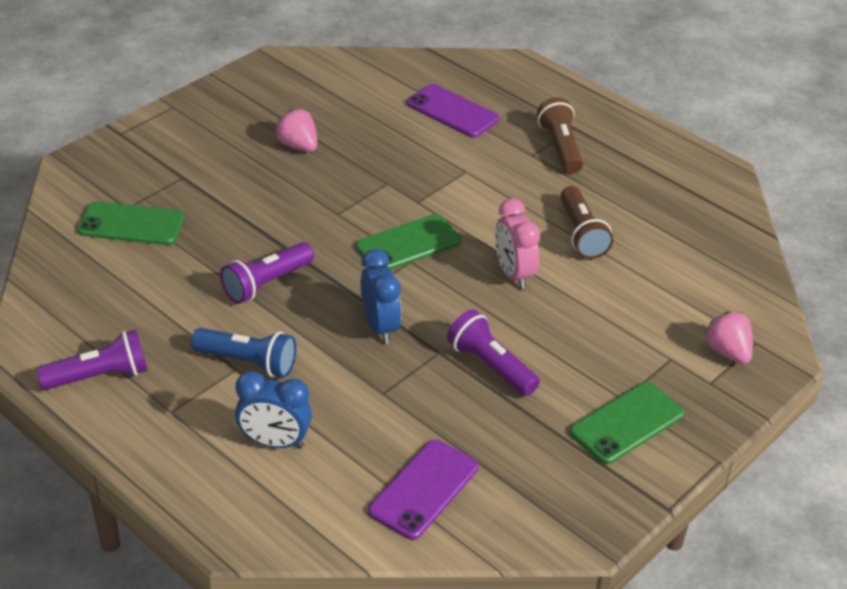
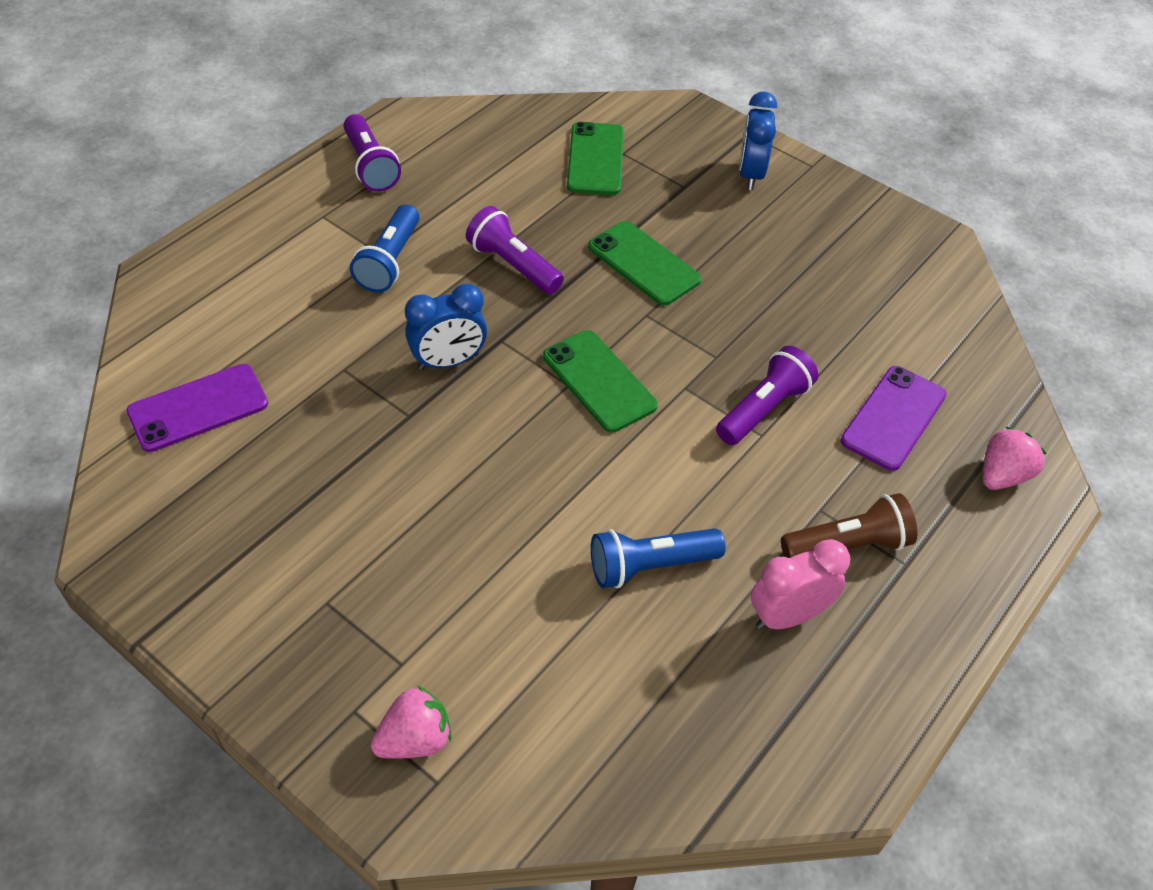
camera: 85 degrees right, 10 degrees up
blue clock [235,371,312,449] -> blue clock moved to [739,91,777,190]
pink strawberry [275,109,317,152] -> pink strawberry moved to [983,427,1047,490]
purple phone [368,439,478,540] -> purple phone turned 60 degrees counterclockwise [126,364,268,452]
purple flashlight [447,309,540,396] -> purple flashlight moved to [716,346,818,445]
pink clock [495,199,540,289] -> pink clock moved to [751,539,850,630]
brown flashlight [560,186,613,259] -> blue flashlight [591,528,726,588]
green phone [569,382,684,464] -> green phone moved to [588,221,701,305]

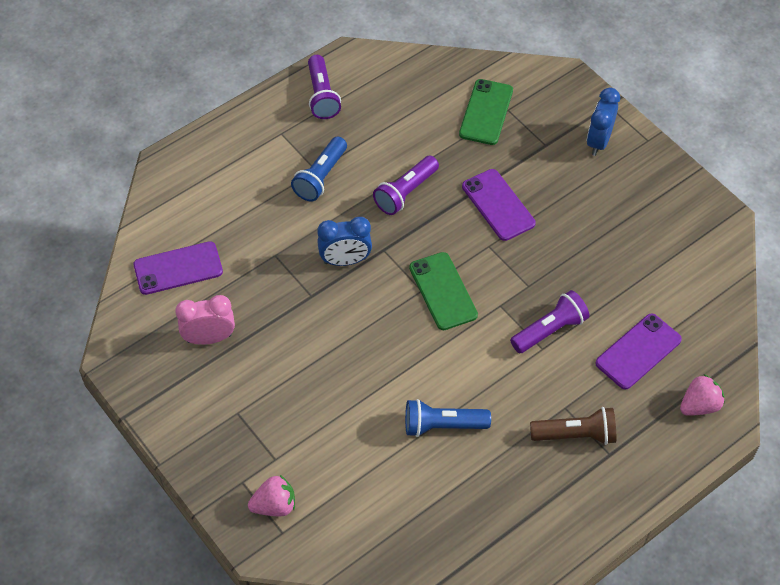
camera: 15 degrees right, 5 degrees up
purple flashlight [466,206,564,294] -> purple flashlight turned 105 degrees counterclockwise [373,156,439,215]
green phone [588,221,701,305] -> purple phone [462,169,536,241]
pink clock [751,539,850,630] -> pink clock moved to [175,295,235,345]

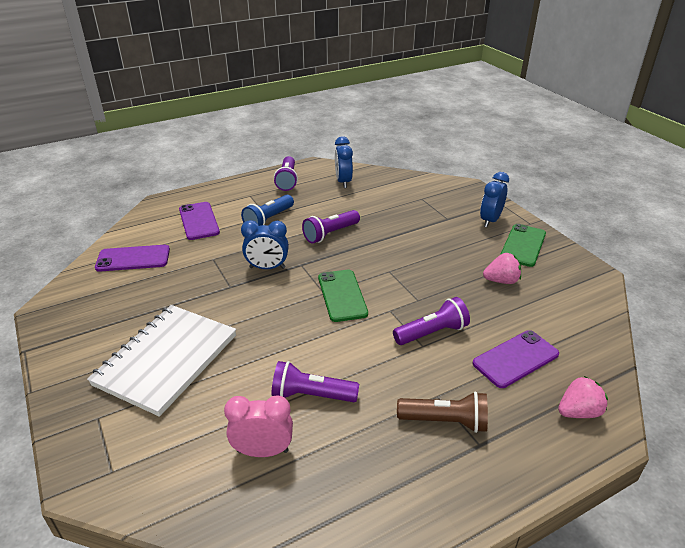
camera: 10 degrees right, 20 degrees down
pink clock [175,295,235,345] -> pink clock moved to [224,396,293,457]
pink strawberry [248,475,295,516] -> pink strawberry moved to [483,253,521,284]
blue flashlight [405,399,491,437] -> purple flashlight [271,361,359,402]
green phone [459,79,513,145] -> green phone moved to [500,224,546,267]
purple phone [462,169,536,241] -> purple phone moved to [179,202,220,240]
none -> white notebook [87,305,236,417]
none -> blue clock [335,136,353,188]

